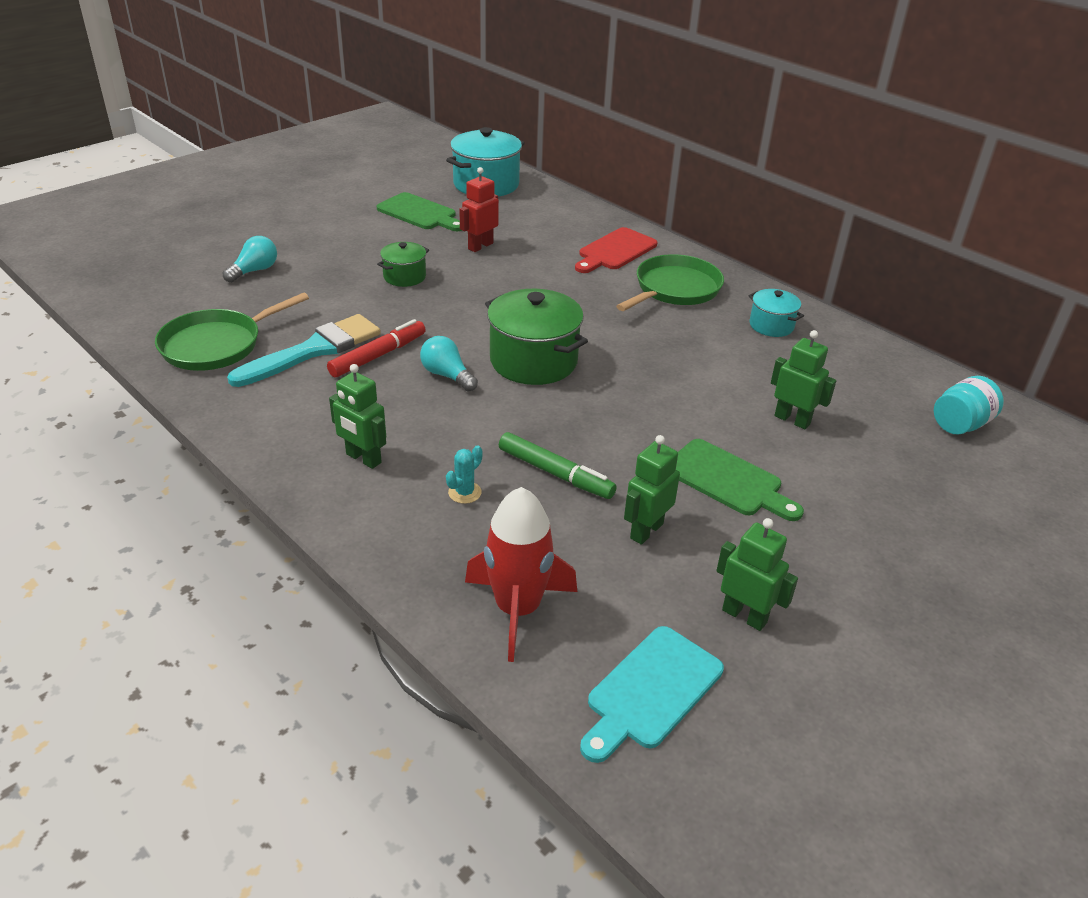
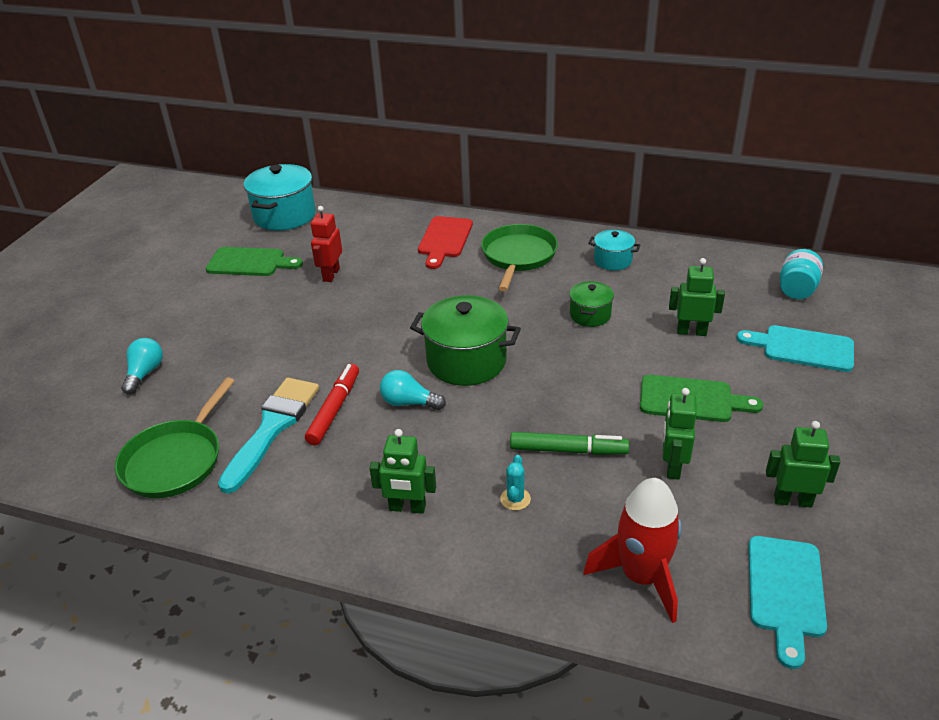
camera: 25 degrees left, 0 degrees up
green pot [377,242,429,287] -> green pot moved to [569,281,614,327]
none -> turquoise cutting board [737,325,854,372]

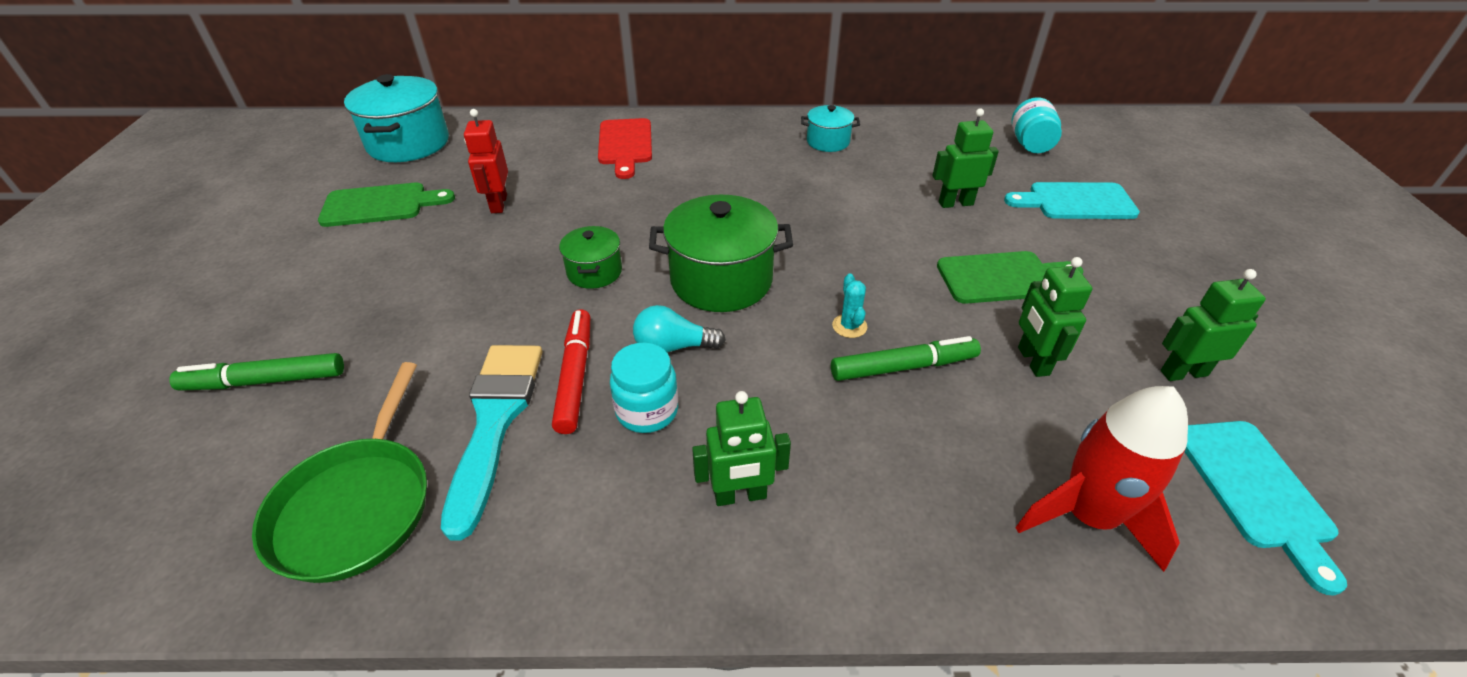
camera: 20 degrees left, 5 degrees up
turquoise light bulb [121,338,163,395] -> green marker [169,353,344,391]
green pan [481,224,558,291] -> none
turquoise cactus [500,455,531,510] -> turquoise cactus moved to [832,274,867,338]
green pot [569,281,614,327] -> green pot moved to [559,226,622,289]
none -> turquoise jar [610,343,678,433]

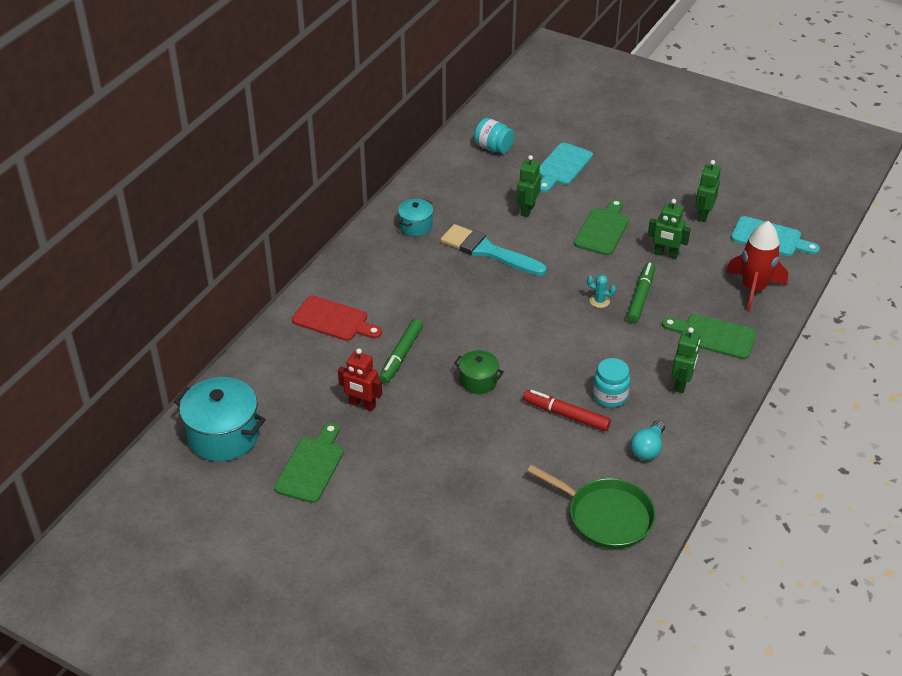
camera: 60 degrees left, 0 degrees up
green marker [169,353,344,391] -> green marker moved to [379,318,423,383]
turquoise brush [441,345,542,541] -> turquoise brush moved to [440,224,547,276]
turquoise light bulb [633,305,726,353] -> turquoise light bulb moved to [630,420,665,460]
green pot [649,195,793,312] -> none
none -> green cutting board [662,314,756,359]

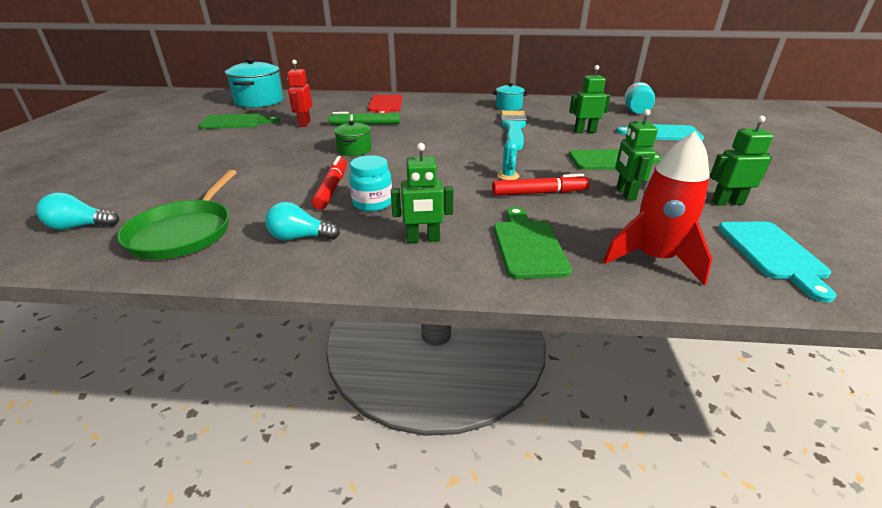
camera: 65 degrees right, 10 degrees down
green marker [627,262,655,323] -> red marker [492,174,590,196]
none -> turquoise light bulb [36,192,119,230]

